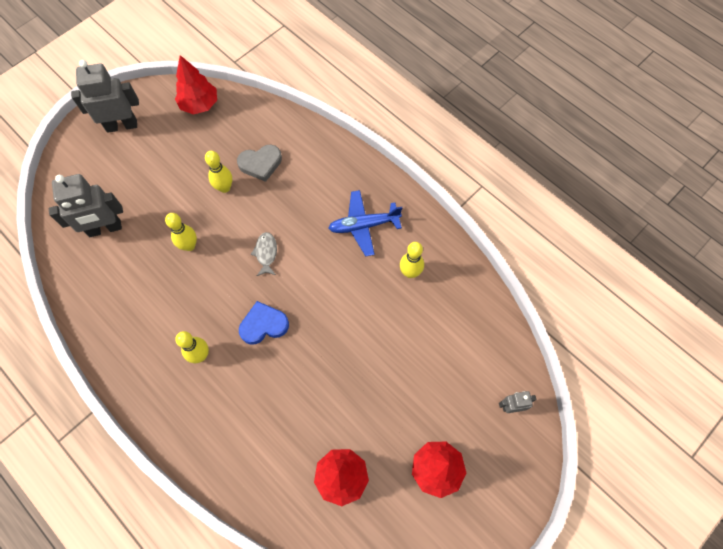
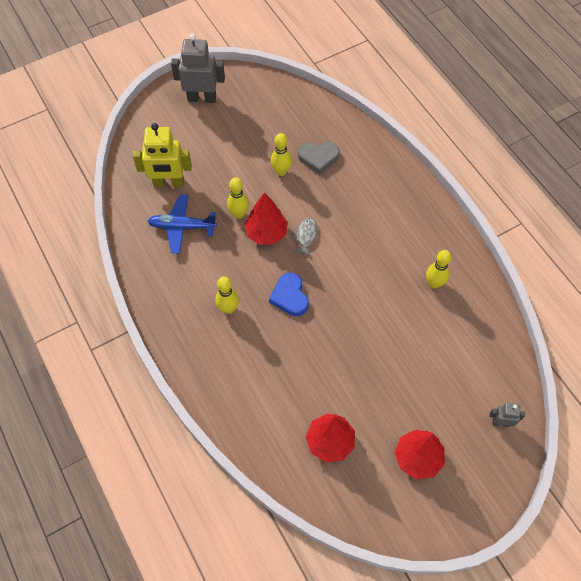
camera: 15 degrees right, 5 degrees down
grey robot [49,174,123,237] -> yellow robot [133,123,192,187]
red tree [175,55,217,115] -> red tree moved to [244,192,288,245]
blue heart [239,301,289,345] -> blue heart turned 105 degrees counterclockwise [269,273,309,316]
blue plane [329,190,402,256] -> blue plane moved to [148,194,217,254]

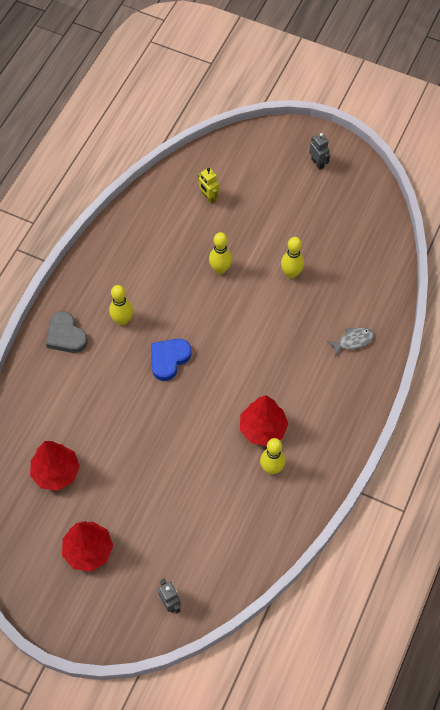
camera: 55 degrees right, 0 degrees up
yellow robot [133,123,192,187] -> yellow robot [198,167,219,204], size x0.51
blue plane [148,194,217,254] -> none
grey robot [171,34,225,103] -> grey robot [309,133,330,170], size x0.51
red tree [244,192,288,245] -> red tree moved to [240,395,288,446]
grey fish [292,218,318,257] -> grey fish moved to [327,327,374,357]
grey heart [298,142,340,174] -> grey heart moved to [46,311,88,353]

